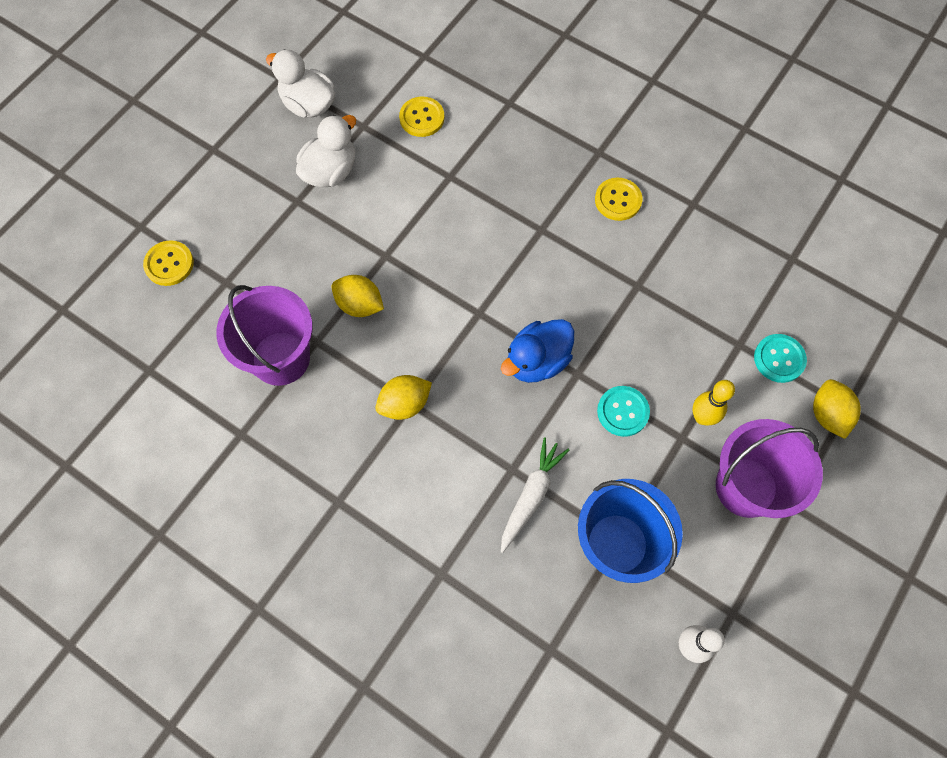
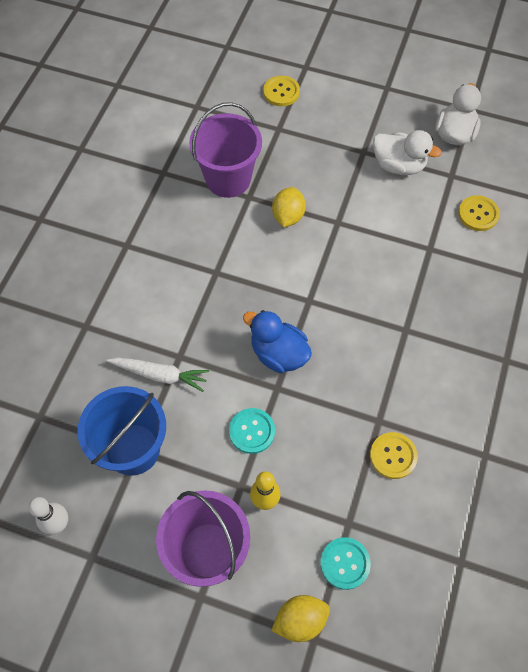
camera: 75 degrees right, 5 degrees down
yellow lemon [375,375,432,420] -> none
yellow button [595,178,642,221] -> yellow button moved to [370,432,418,479]

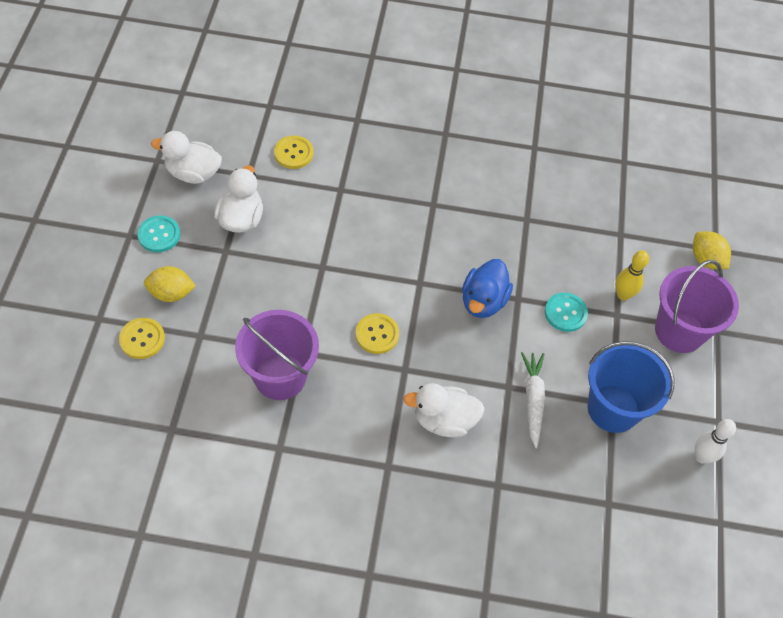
camera: 105 degrees left, 5 degrees down
yellow lemon [272,187,306,227] -> yellow lemon moved to [144,266,196,302]
turquoise button [320,537,371,590] -> turquoise button moved to [137,216,180,252]
yellow button [370,432,418,479] -> yellow button moved to [355,313,399,354]
none -> white duck [403,383,485,437]

